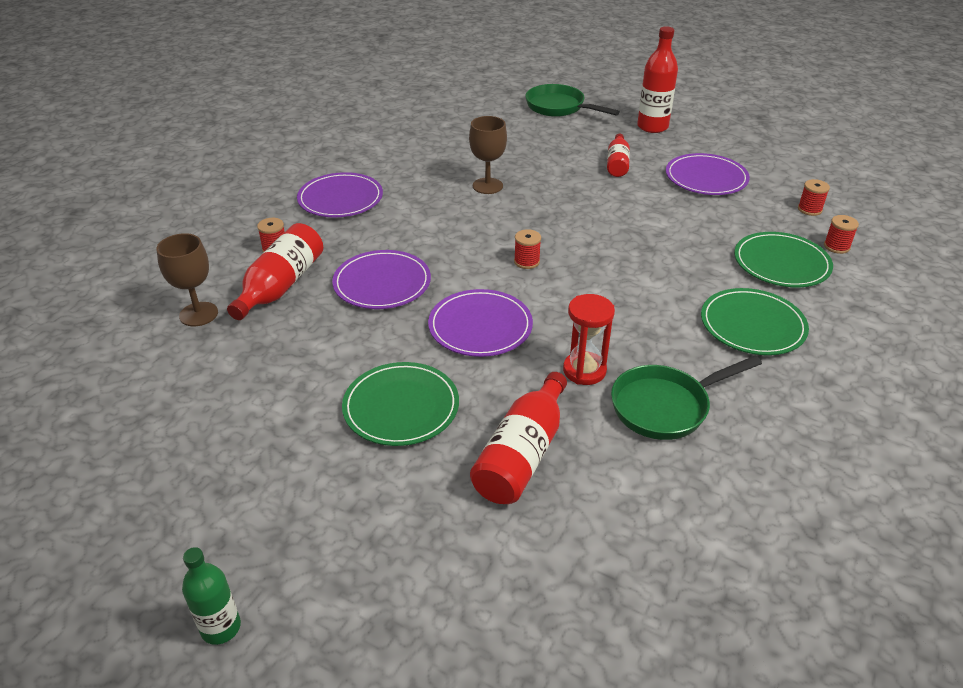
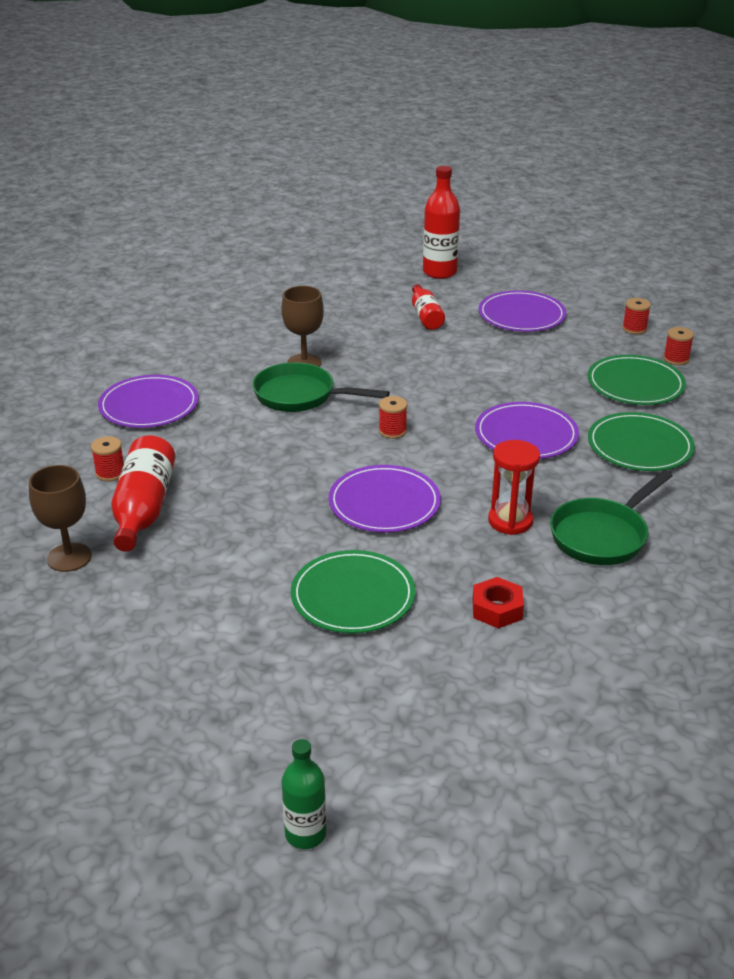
camera: 20 degrees left, 5 degrees down
purple plate [332,250,431,309] -> purple plate moved to [475,402,579,459]
red bottle [470,372,567,504] -> red nut [473,577,524,629]
green pan [525,84,620,117] -> green pan moved to [252,362,390,412]

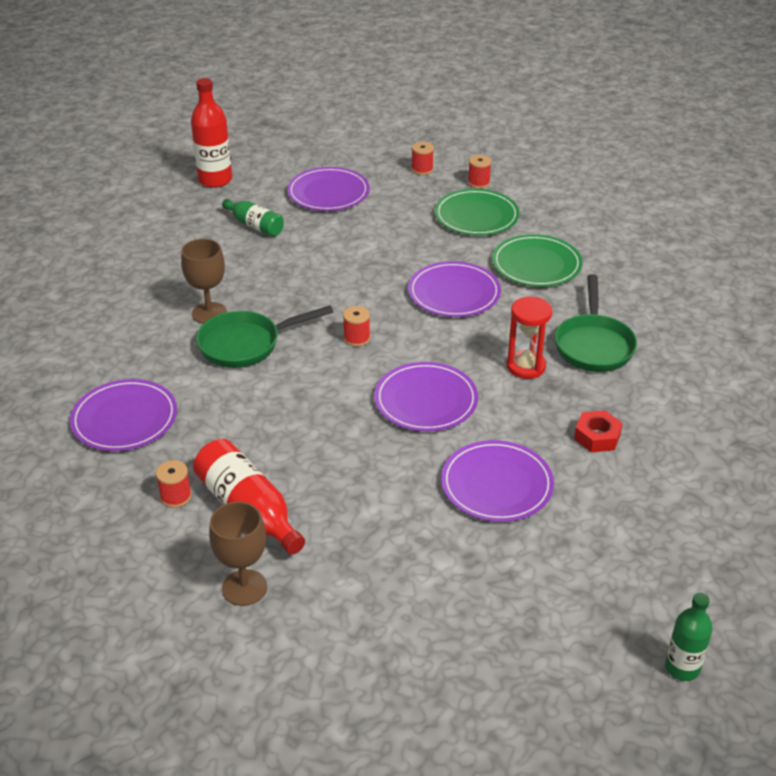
camera: 40 degrees left, 5 degrees up
green plate [291,550,415,633] -> purple plate [441,440,554,522]
red bottle [412,284,445,330] -> green bottle [222,199,284,237]

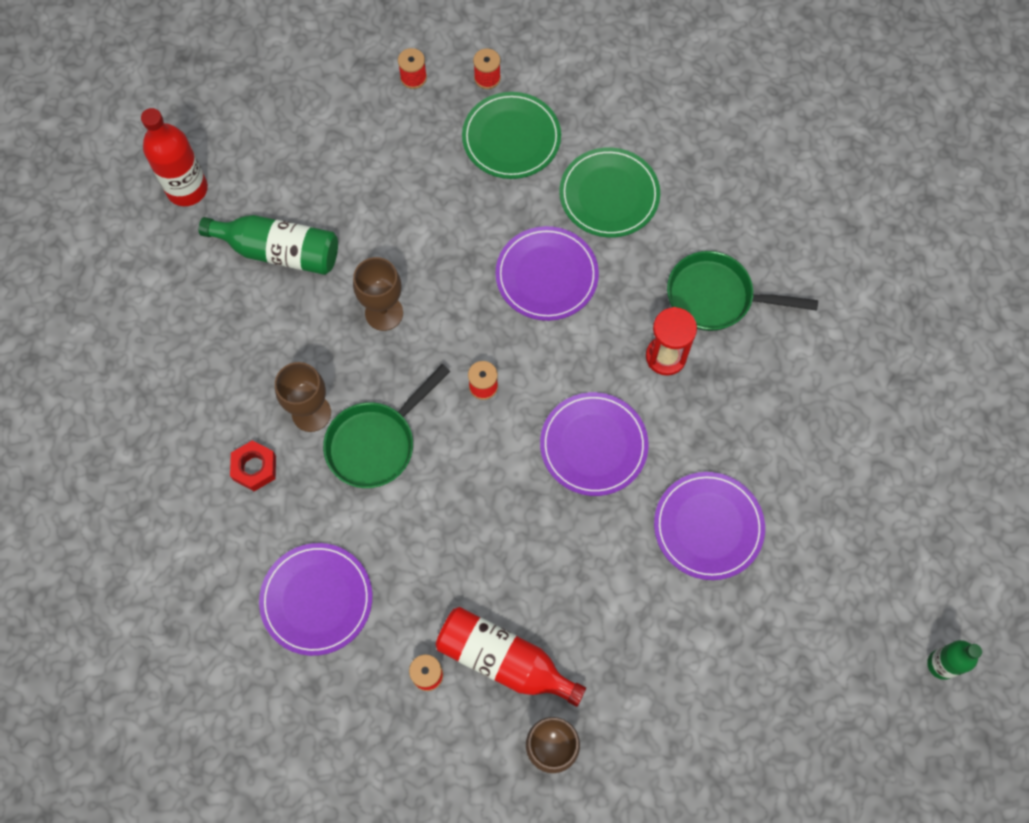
camera: 25 degrees left, 30 degrees up
green bottle [222,199,284,237] -> green bottle [199,215,338,275], size x1.58
purple plate [287,167,370,211] -> none
green pan [555,274,637,372] -> green pan turned 120 degrees clockwise [667,251,818,331]
red nut [574,410,623,452] -> red nut moved to [230,440,276,491]
none -> brown goblet [353,257,403,331]

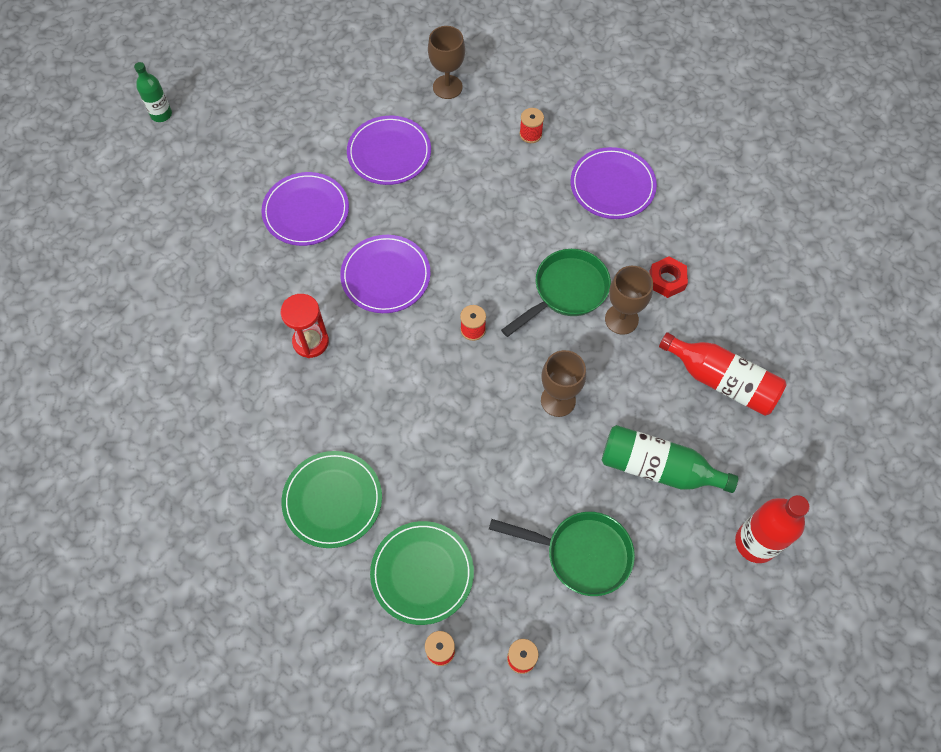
camera: 175 degrees left, 5 degrees down
red bottle [435,607,586,707] -> red bottle moved to [659,332,787,416]
purple plate [495,226,599,321] -> purple plate moved to [347,116,431,185]
green pan [667,251,818,331] -> green pan moved to [489,512,635,596]

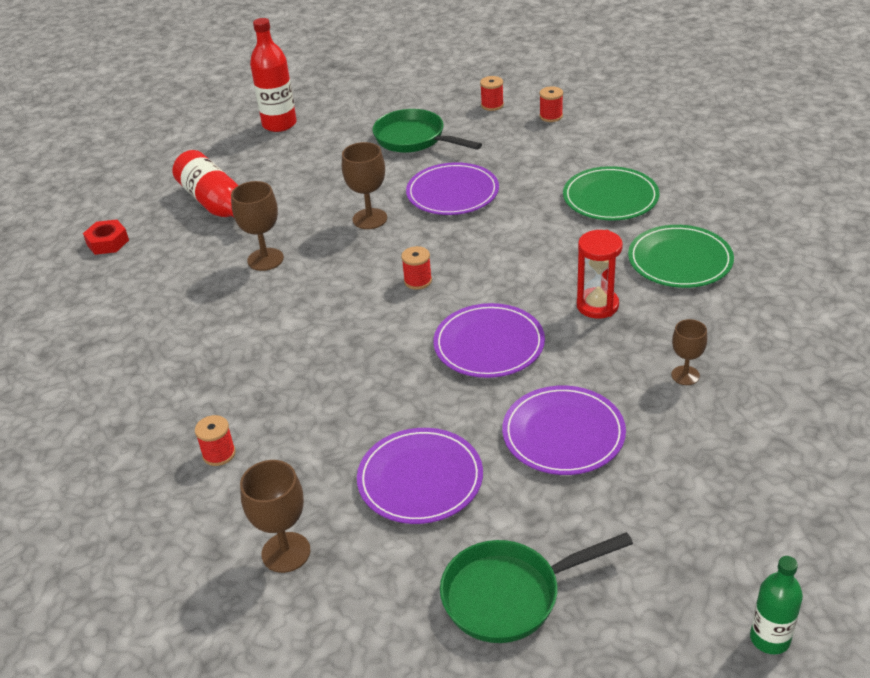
camera: 155 degrees left, 25 degrees down
green plate [370,521,474,625] -> green plate moved to [628,225,734,288]
green pan [501,249,611,337] -> green pan moved to [440,532,633,643]
purple plate [571,147,657,219] -> purple plate moved to [406,162,499,215]
green bottle [602,425,738,493] -> none
red nut [650,256,688,298] -> red nut moved to [83,220,129,255]
none -> brown goblet [671,319,707,385]

